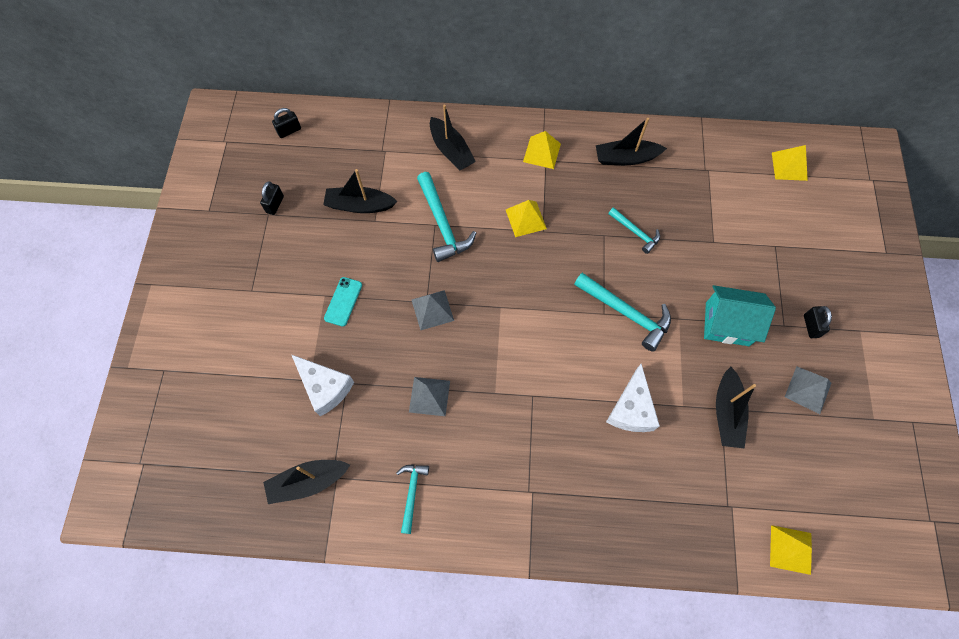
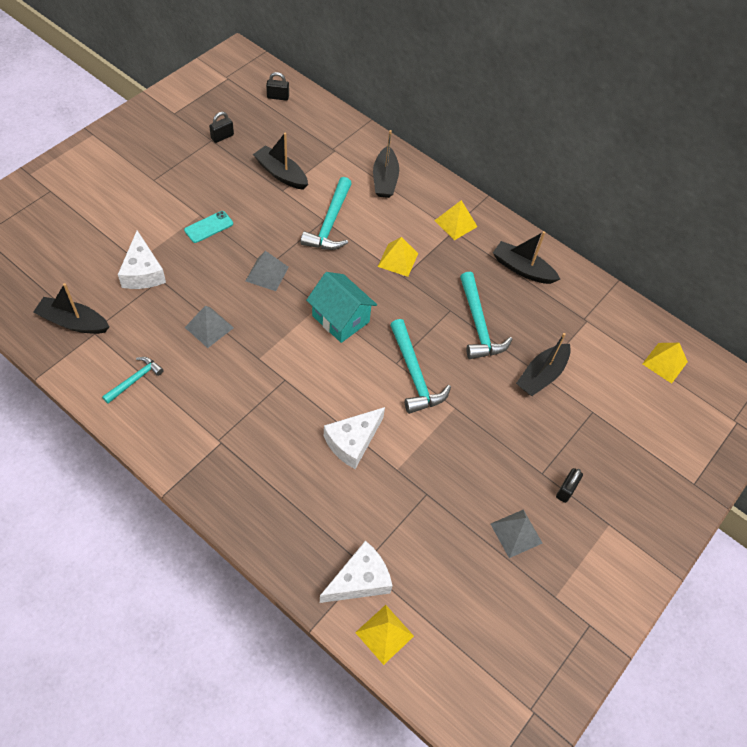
camera: 30 degrees right, 10 degrees down
turquoise hammer [608,207,660,254] -> turquoise hammer [460,272,513,359], size x1.70
turquoise house [704,285,776,346] -> turquoise house moved to [306,272,377,343]
black boat [716,367,756,448] -> black boat moved to [516,333,571,396]
none -> white cheese [320,540,392,603]

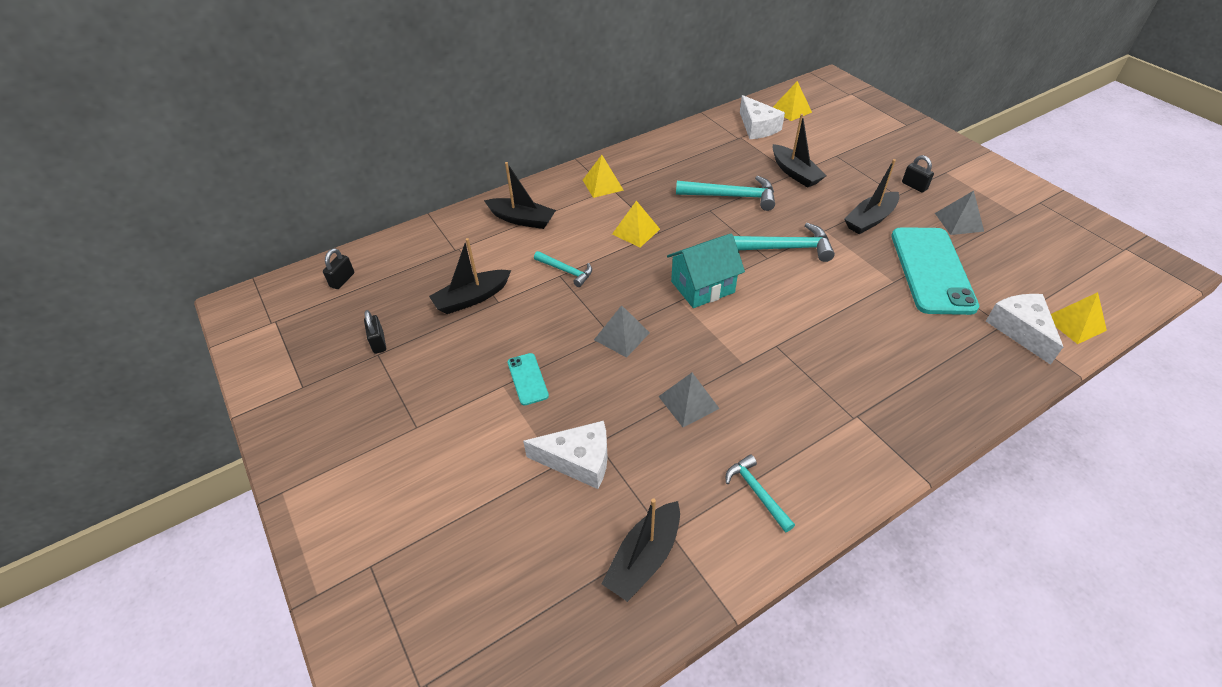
camera: 65 degrees left, 10 degrees down
turquoise hammer [301,177,352,250] -> turquoise hammer [534,251,592,287], size x0.59
white cheese [324,407,385,469] -> white cheese moved to [740,95,785,139]
black boat [493,231,560,284] -> black boat moved to [844,159,899,234]
none -> turquoise phone [891,227,980,315]

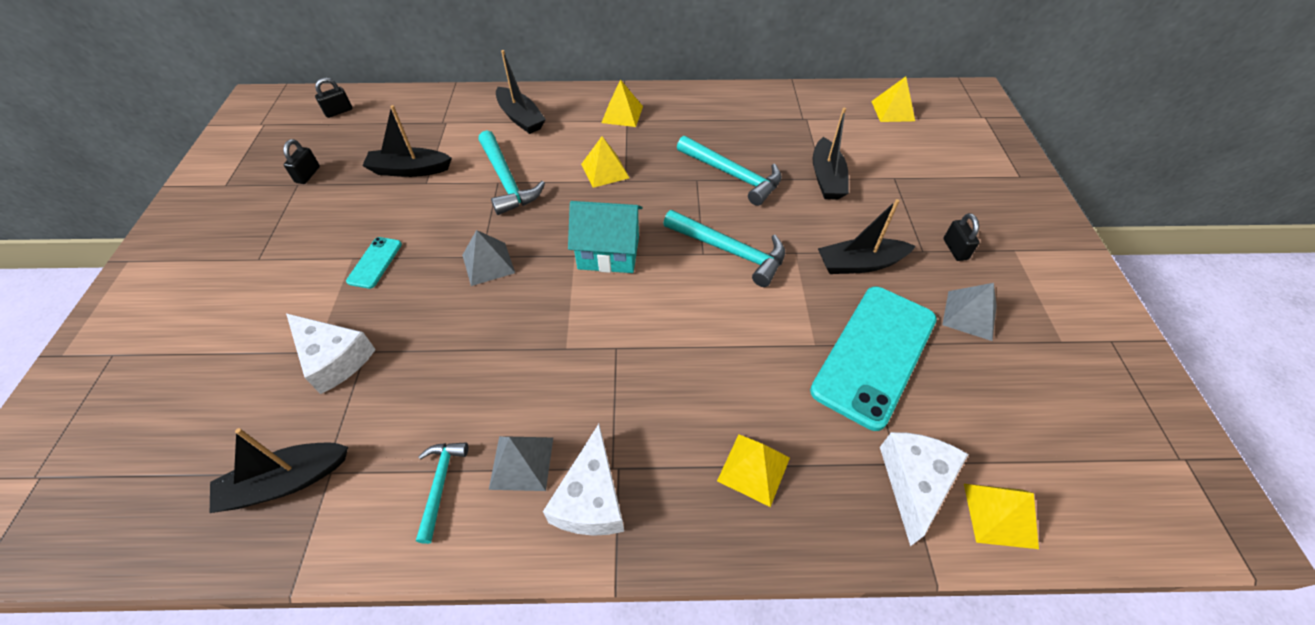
camera: 30 degrees right, 5 degrees up
turquoise hammer [534,251,592,287] -> turquoise hammer [478,130,545,215], size x1.70
grey pyramid [658,373,720,427] -> grey pyramid moved to [489,436,553,491]
white cheese [740,95,785,139] -> white cheese moved to [543,424,624,536]
none -> yellow pyramid [717,434,790,507]

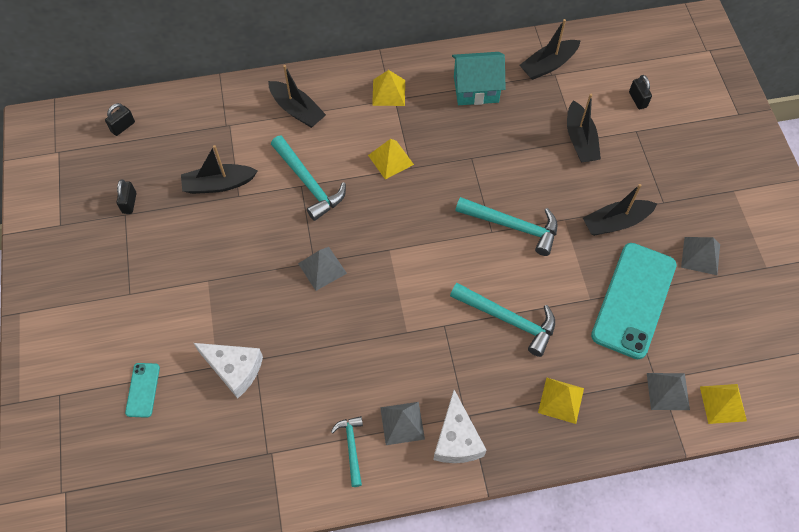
camera: 10 degrees left, 10 degrees up
black boat [210,428,348,513] -> black boat moved to [520,19,581,80]
turquoise phone [346,237,402,289] -> turquoise phone moved to [125,363,160,418]
turquoise house [568,201,643,273] -> turquoise house moved to [452,52,506,105]
turquoise hammer [677,136,782,206] -> turquoise hammer moved to [450,283,555,357]
yellow pyramid [871,76,915,122] -> none
white cheese [880,432,968,546] -> grey pyramid [647,373,690,410]
black padlock [943,213,979,261] -> black padlock moved to [629,75,652,109]

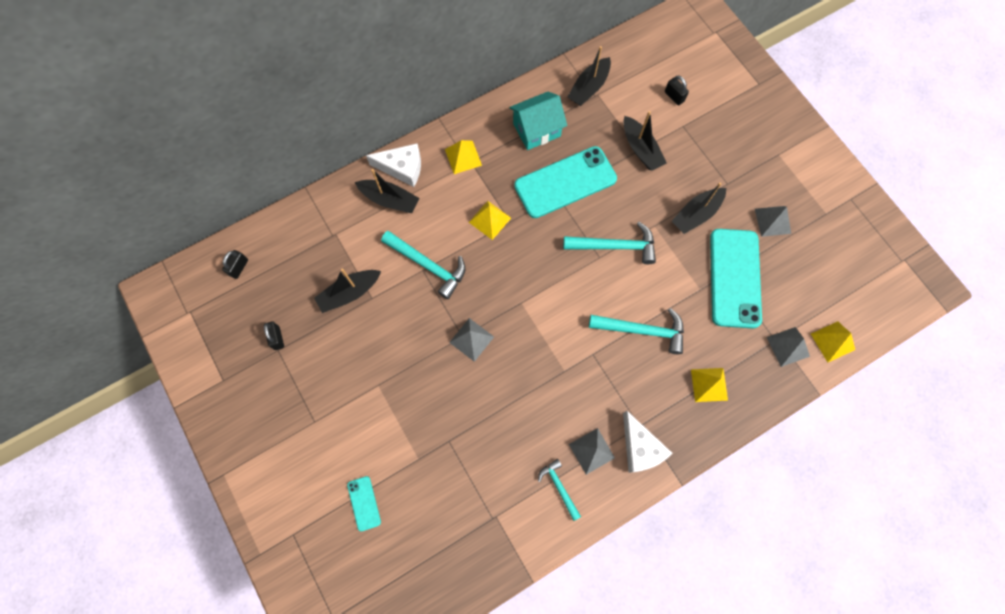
camera: 20 degrees left, 10 degrees up
white cheese [194,343,263,399] -> white cheese moved to [366,144,421,187]
none -> turquoise phone [514,146,617,218]

